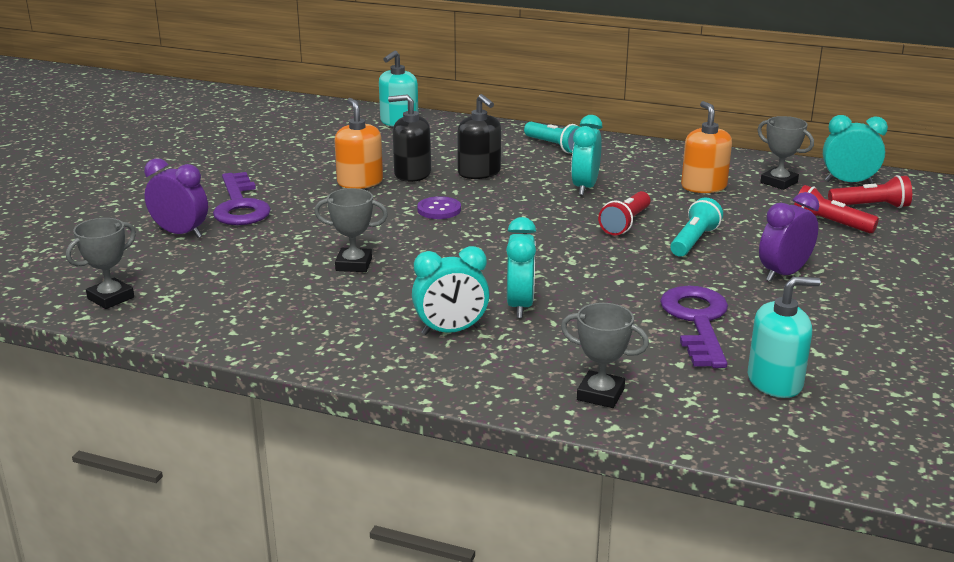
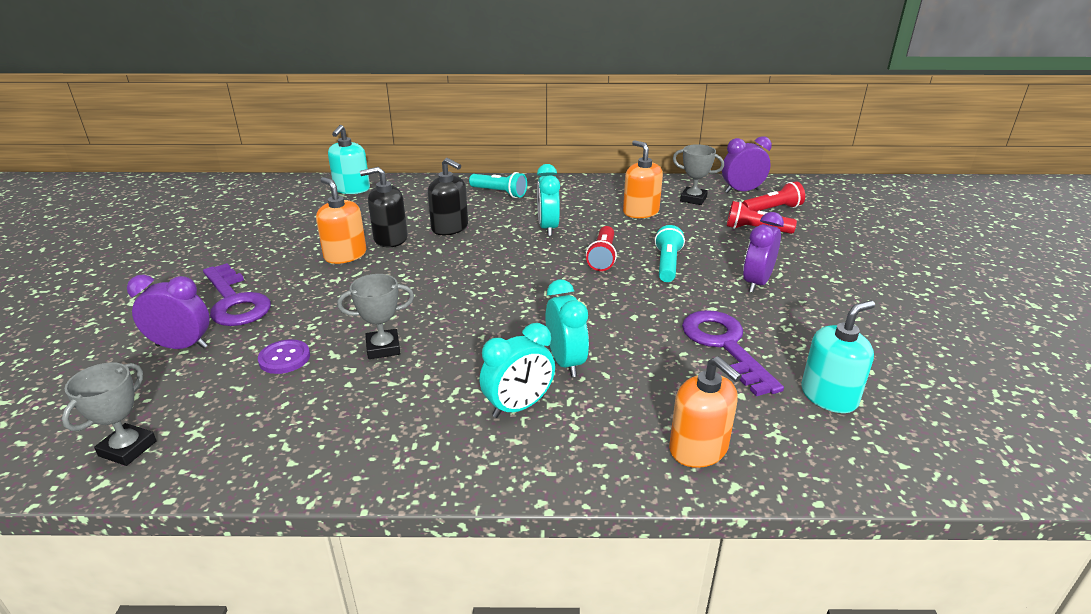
camera: 20 degrees left, 5 degrees up
purple button [417,196,461,219] -> purple button moved to [258,339,310,374]
grey trophy [561,303,649,408] -> orange soap dispenser [669,356,742,468]
turquoise clock [823,115,888,184] -> purple clock [722,136,772,193]

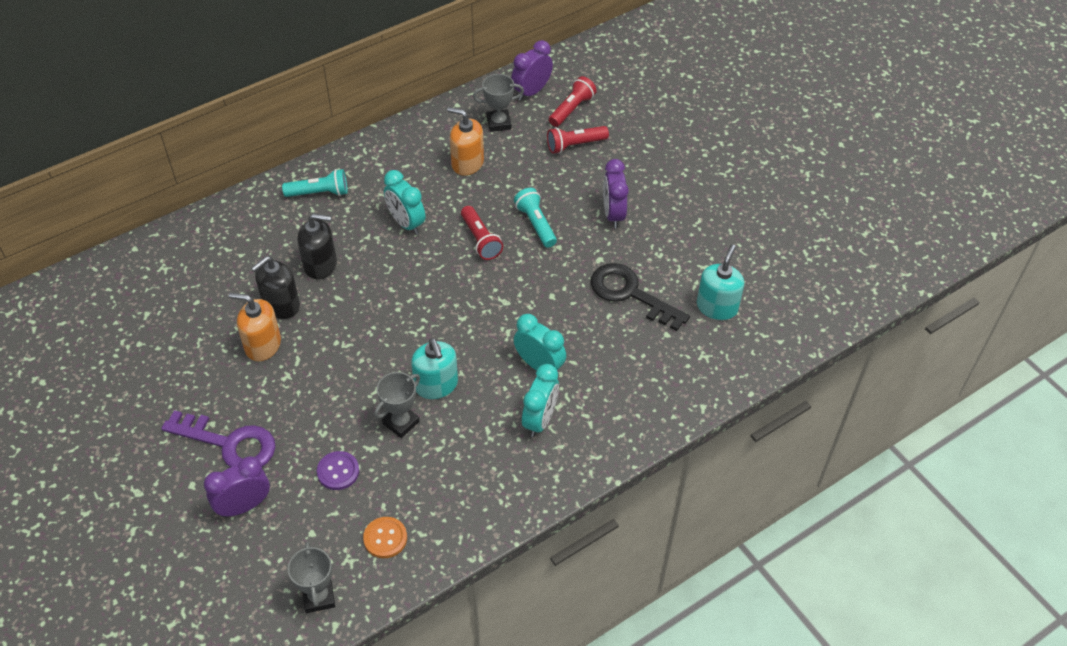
camera: 35 degrees left, 20 degrees up
turquoise soap dispenser [328,125,370,194] -> turquoise soap dispenser moved to [411,338,458,399]
orange soap dispenser [669,356,742,468] -> none
purple key [682,310,784,396] -> black key [591,263,690,331]
none -> orange button [363,517,407,558]

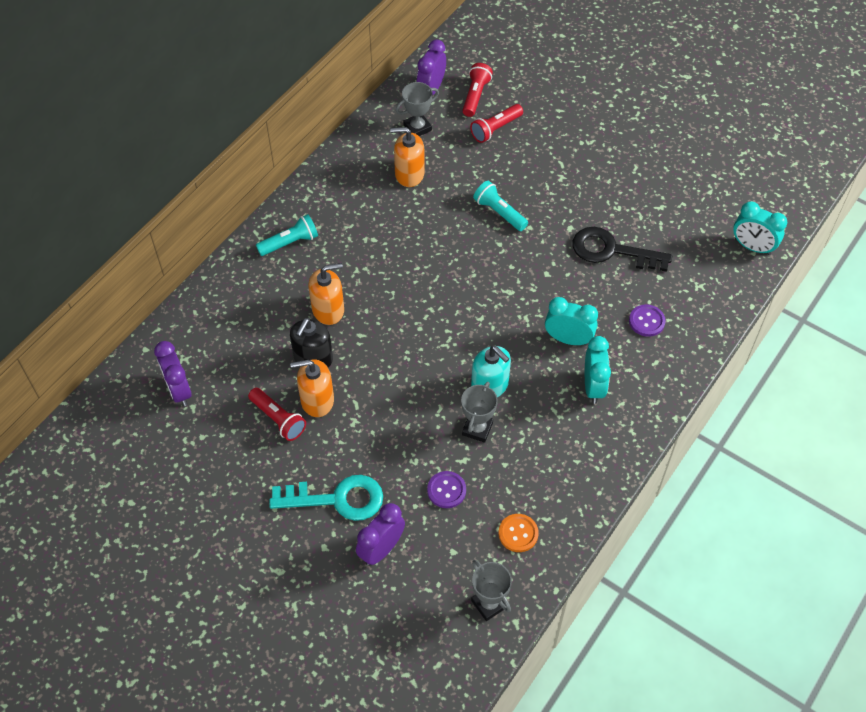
camera: 20 degrees left, 5 degrees up
purple key [161,410,276,467] -> turquoise key [269,475,383,521]
black soap dispenser [297,213,337,280] -> orange soap dispenser [309,263,344,325]
turquoise clock [384,170,425,235] -> turquoise clock moved to [733,201,787,255]
red flashlight [461,206,503,260] -> red flashlight moved to [248,388,306,441]
purple clock [603,159,629,228] -> purple clock moved to [154,341,192,406]
turquoise soap dispenser [697,245,744,320] -> none
none -> purple button [629,304,666,337]

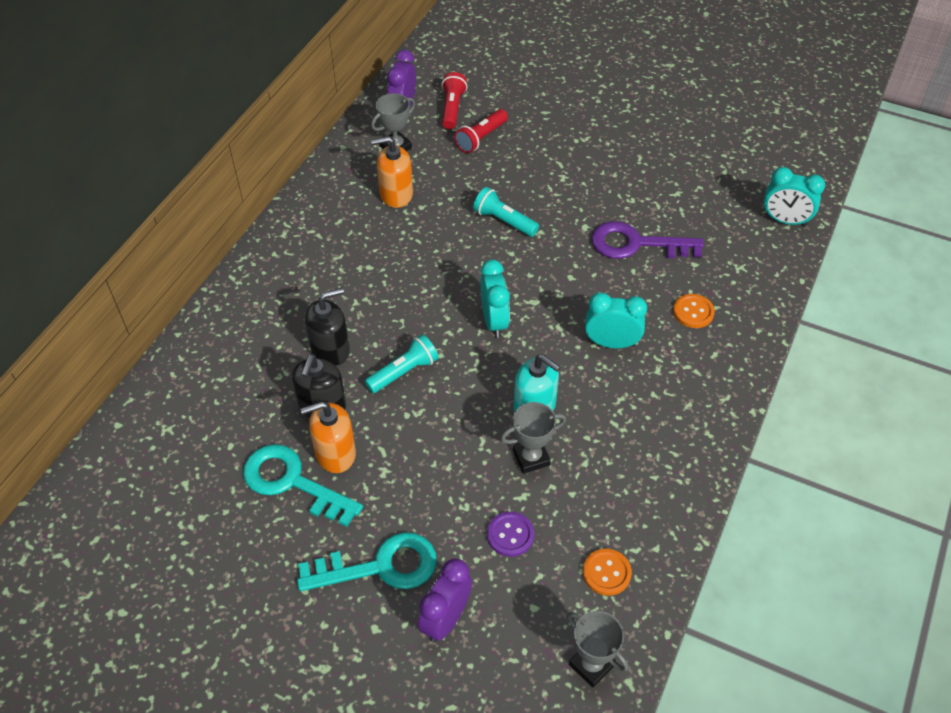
camera: 10 degrees left, 5 degrees down
purple clock [154,341,192,406] -> none
red flashlight [248,388,306,441] -> turquoise key [243,444,363,527]
turquoise flashlight [256,214,318,256] -> turquoise flashlight moved to [365,334,439,393]
orange soap dispenser [309,263,344,325] -> black soap dispenser [305,288,350,366]
grey trophy [461,382,498,443] -> grey trophy turned 60 degrees clockwise [501,402,566,474]
black key [572,227,672,272] -> purple key [591,221,704,259]
turquoise clock [585,336,611,404] -> turquoise clock moved to [480,260,510,338]
purple button [629,304,666,337] -> orange button [673,294,715,328]

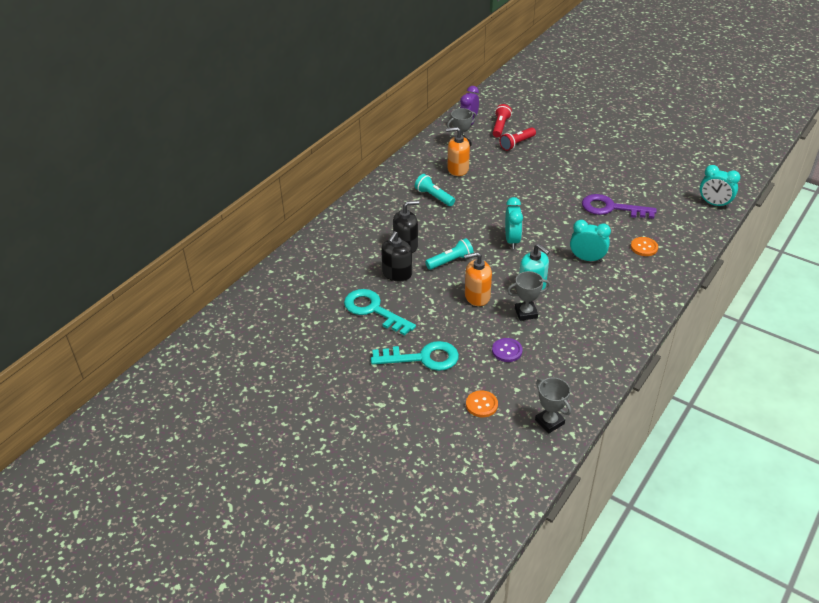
camera: 10 degrees right, 10 degrees down
orange soap dispenser [300,401,356,473] -> orange soap dispenser moved to [464,252,492,306]
purple clock [418,558,472,642] -> none
turquoise flashlight [473,187,539,237] -> turquoise flashlight moved to [415,174,455,206]
orange button [583,549,632,596] -> orange button moved to [466,390,498,417]

